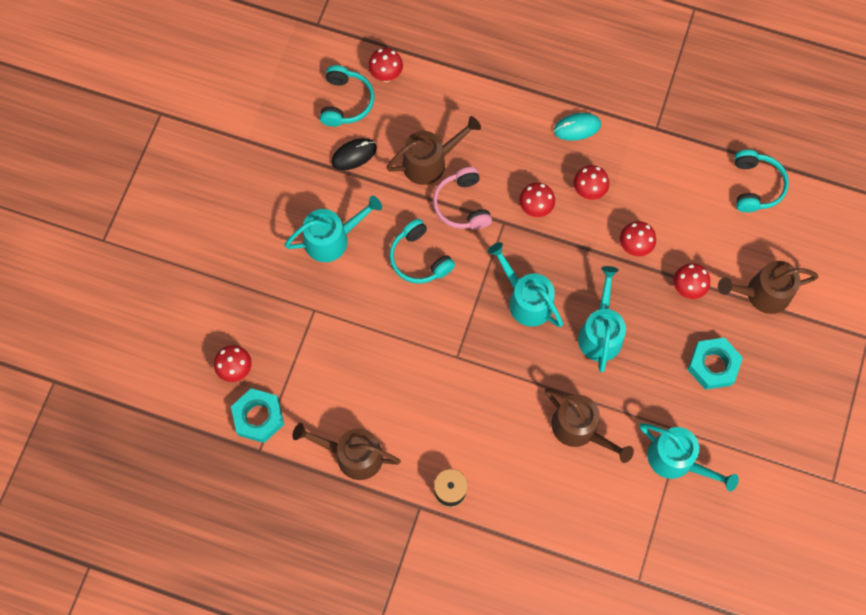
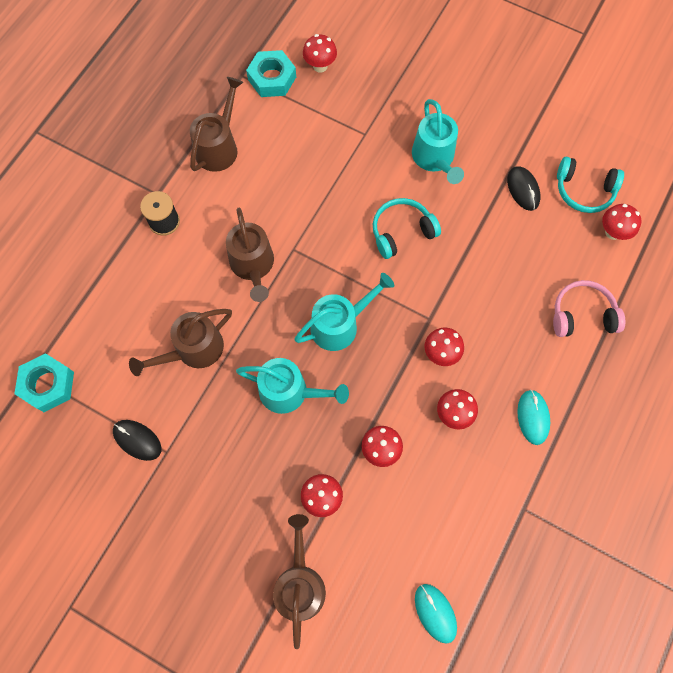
camera: 100 degrees right, 0 degrees up
brown watering can [386,116,481,185] -> brown watering can moved to [226,208,274,302]
pink headphones [433,167,492,230] -> pink headphones moved to [553,280,625,337]
turquoise watering can [640,423,739,491] -> black mouse [113,420,162,461]
turquoise nut [687,338,743,390] -> turquoise nut moved to [14,353,74,412]
turquoise headphones [734,150,789,212] -> turquoise mouse [415,584,457,644]

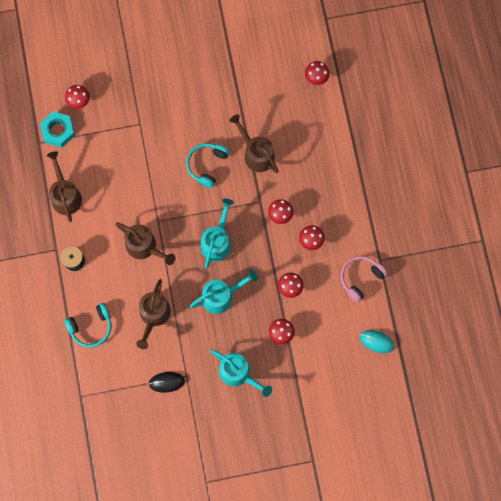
camera: 40 degrees left, 5 degrees up
turquoise nut [14,353,74,412] -> none
brown watering can [273,514,326,649] -> brown watering can moved to [229,114,279,173]
turquoise watering can [412,99,464,184] -> turquoise watering can moved to [210,349,272,397]
black mouse [507,166,540,211] -> none
turquoise mouse [517,389,550,445] -> none
pink headphones [553,280,625,337] -> pink headphones moved to [341,256,388,303]
turquoise headphones [557,157,624,213] -> turquoise headphones moved to [64,303,111,347]

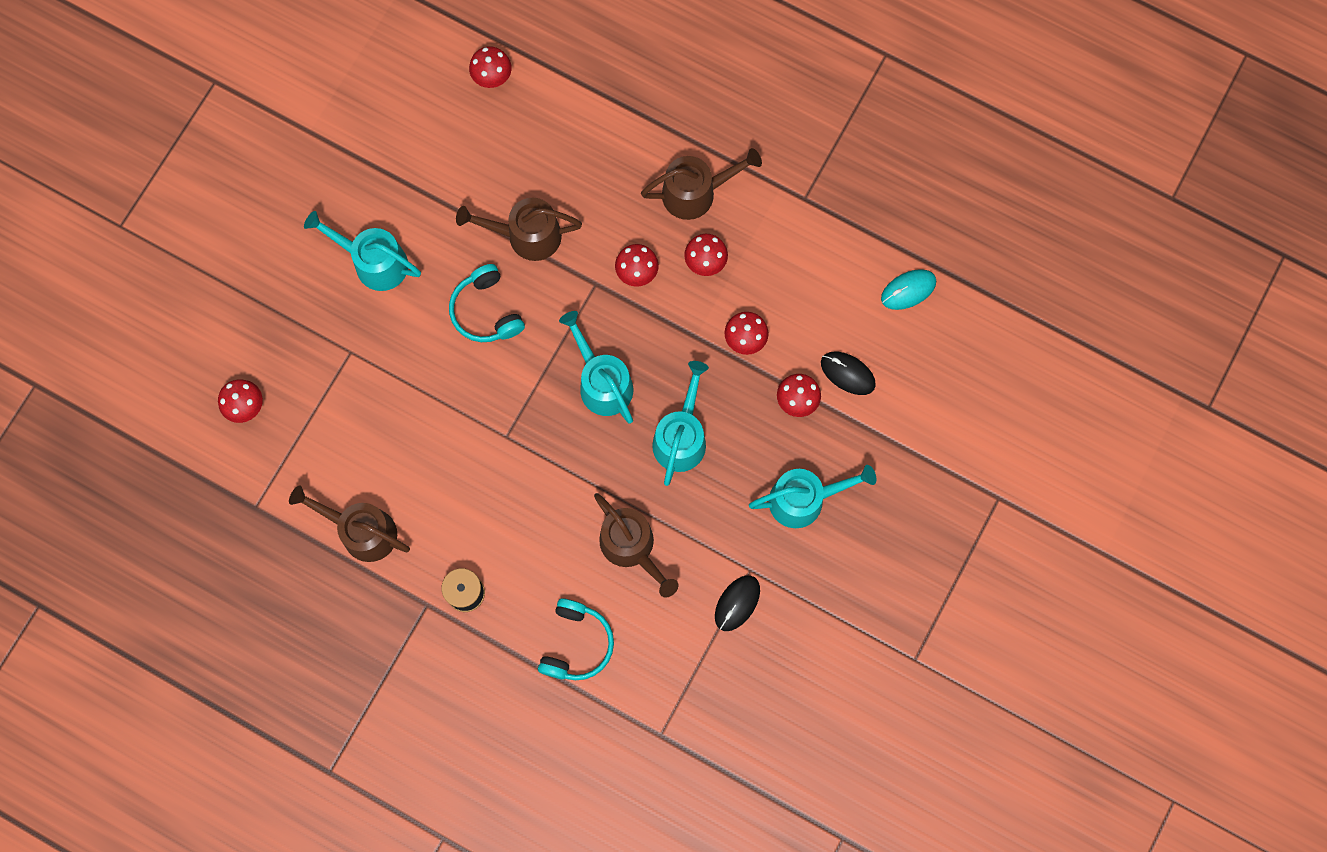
camera: 50 degrees left, 0 degrees up
turquoise nut [40,112,75,147] -> none
brown watering can [115,223,175,265] -> brown watering can moved to [641,148,762,220]
pink headphones [341,256,388,303] -> none
none -> turquoise watering can [304,211,421,291]
none -> black mouse [821,351,876,395]

